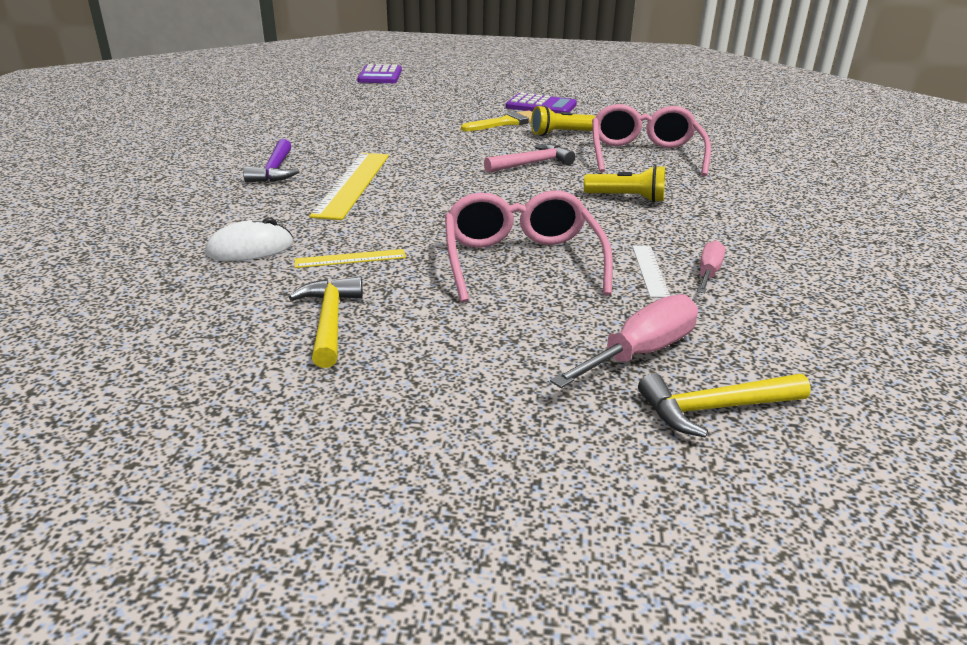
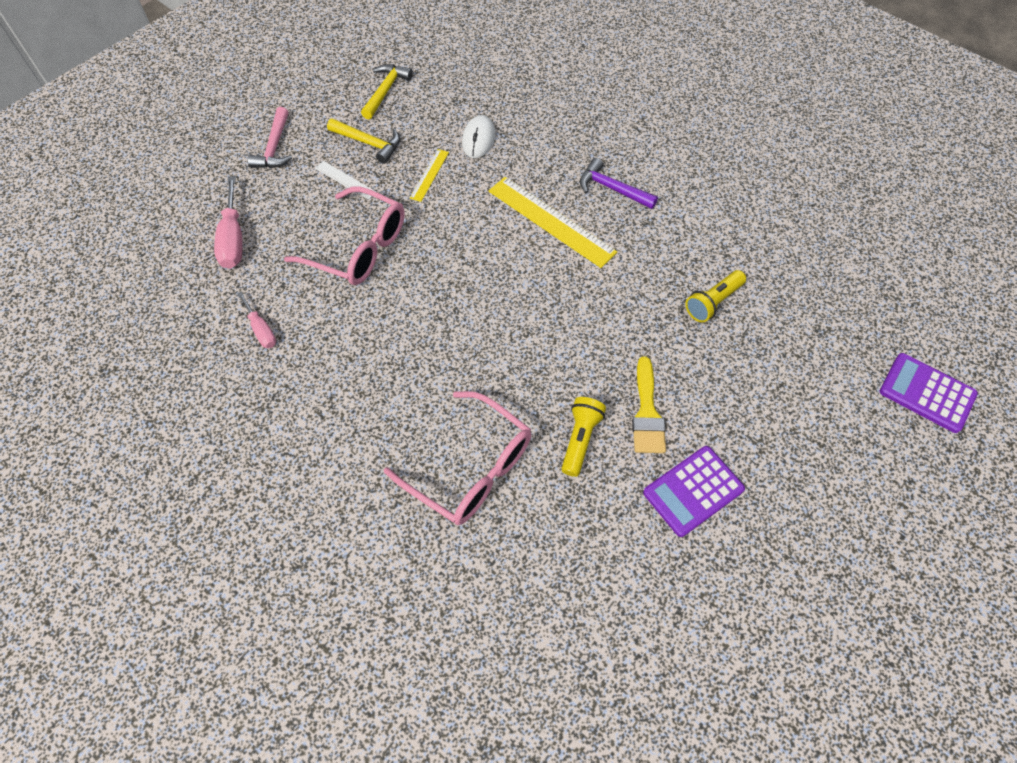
camera: 125 degrees right, 30 degrees up
pink hammer [484,144,575,173] -> pink hammer moved to [248,107,292,168]
yellow flashlight [584,165,665,203] -> yellow flashlight moved to [685,270,746,322]
white ruler [632,245,670,298] -> white ruler moved to [315,161,376,200]
yellow hammer [638,373,811,438] -> yellow hammer moved to [361,64,413,119]

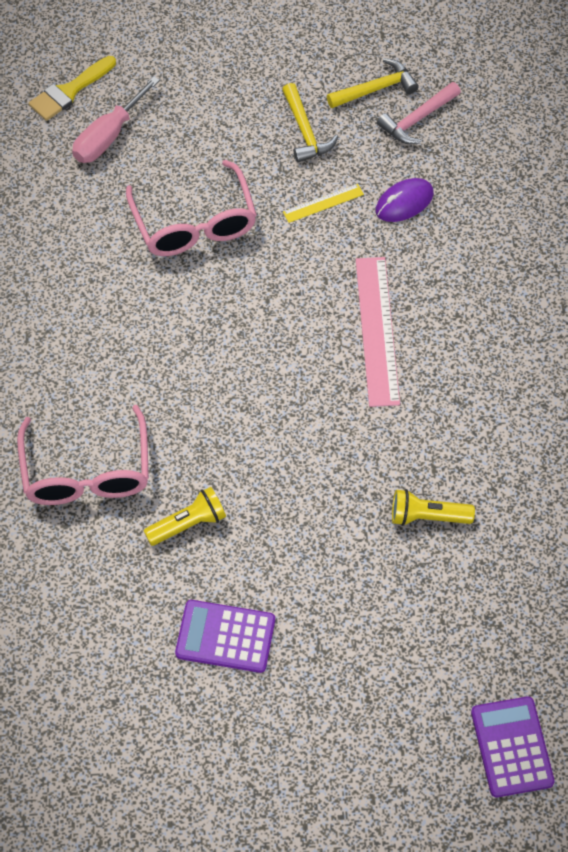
camera: 45 degrees right, 0 degrees up
pink screwdriver [237,291,276,348] -> none
pink hammer [248,107,292,168] -> pink hammer moved to [377,82,461,144]
white ruler [315,161,376,200] -> none
white mouse [462,115,495,158] -> purple mouse [376,178,434,222]
yellow ruler [489,177,617,268] -> pink ruler [356,257,400,407]
purple hammer [580,158,658,209] -> none
yellow brush [632,356,666,453] -> yellow brush moved to [29,56,116,121]

